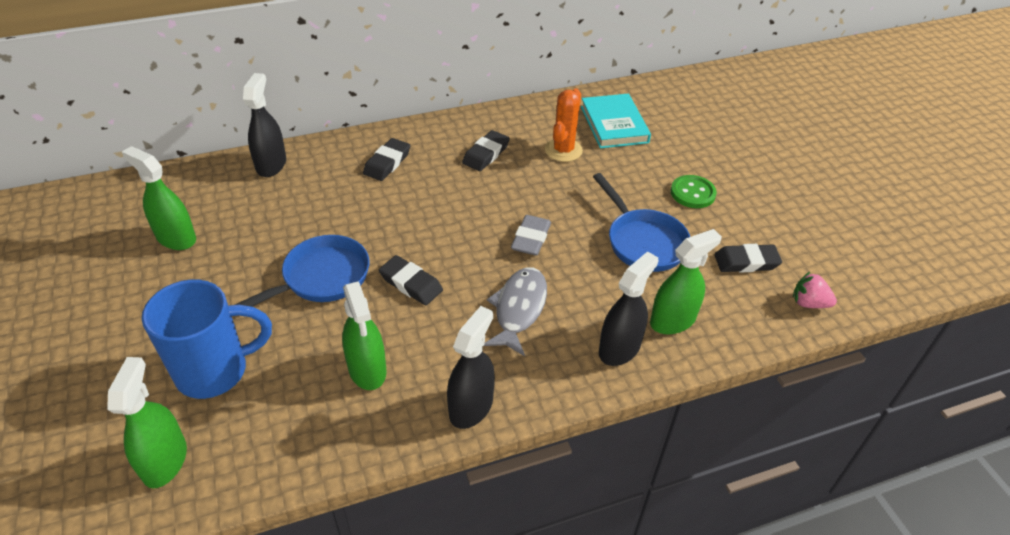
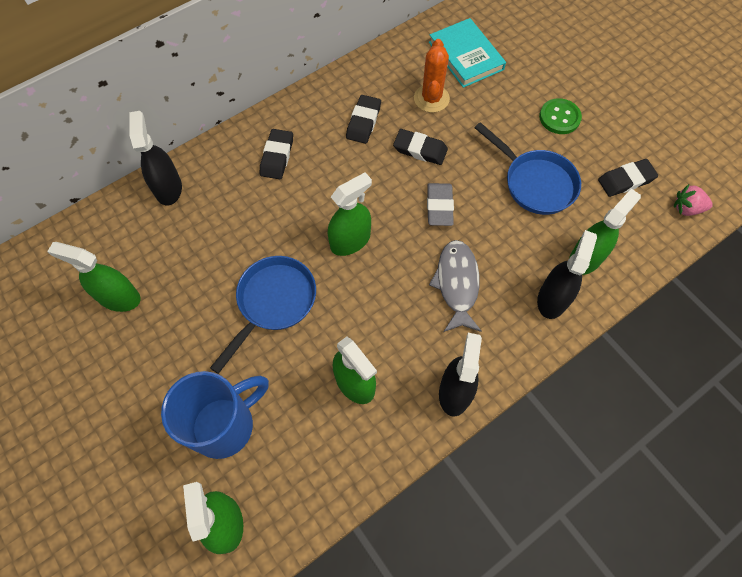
camera: 15 degrees left, 20 degrees up
black eraser [379,255,443,305] -> black eraser moved to [393,129,448,165]
none -> green spray bottle [328,172,372,256]

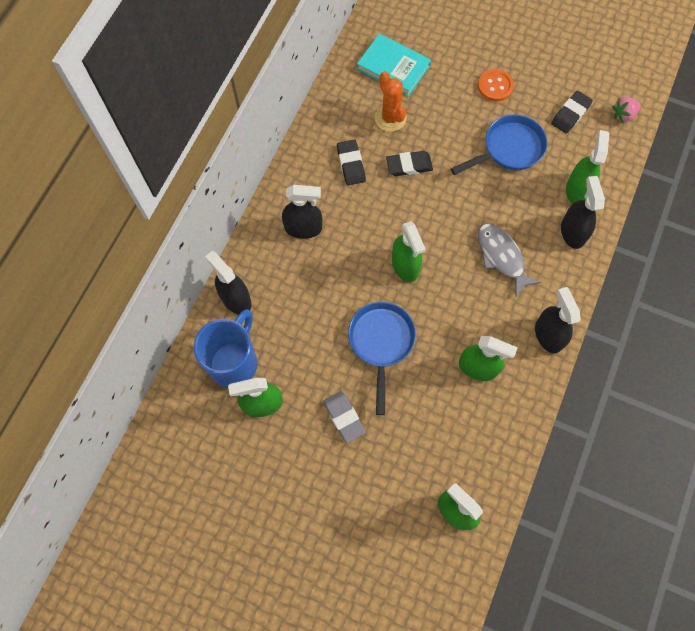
camera: 30 degrees left, 5 degrees up
blue mug [161,371,269,459] -> blue mug moved to [194,309,257,388]
black eraser [260,129,293,179] -> black spray bottle [282,185,323,239]
green spray bottle [328,172,372,256] -> green spray bottle turned 135 degrees clockwise [392,221,426,282]
grey eraser [427,183,454,226] -> grey eraser moved to [323,391,366,443]
blue pan [475,122,581,215] -> blue pan turned 45 degrees counterclockwise [451,115,547,175]
green button [539,98,582,134] -> orange button [478,69,514,102]

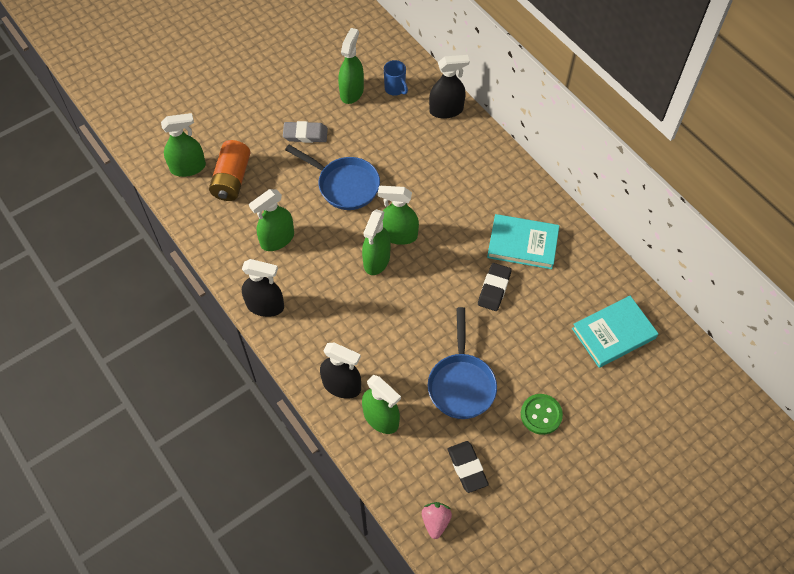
camera: 120 degrees right, 10 degrees down
blue mug [194,309,257,388] -> blue mug [384,60,408,96], size x0.50
black spray bottle [282,185,323,239] -> none
black eraser [337,139,366,185] -> turquoise book [487,214,559,269]
orange cactus [375,71,407,132] -> none
orange button [478,69,514,102] -> green button [521,394,563,435]
grey fish [478,223,541,297] -> none
none -> orange battery [209,140,251,201]
none -> green spray bottle [362,209,391,275]

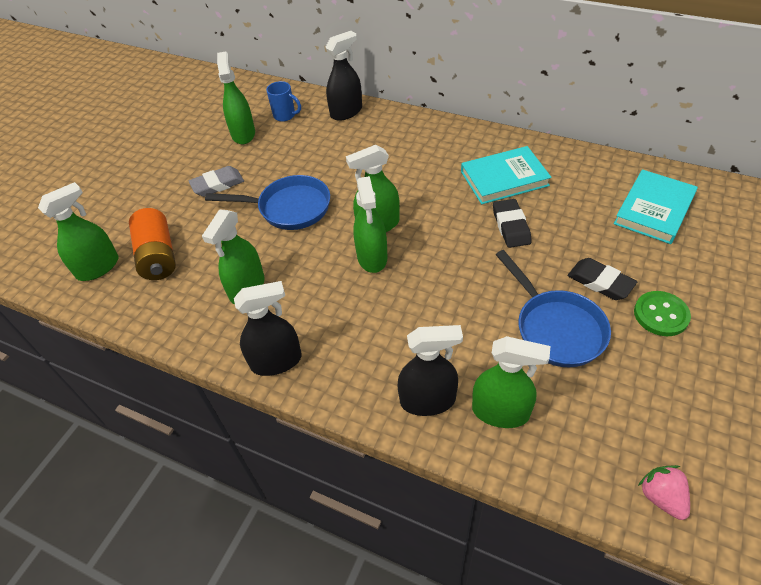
camera: 25 degrees left, 10 degrees down
black eraser [448,441,489,493] -> black eraser moved to [568,258,637,300]

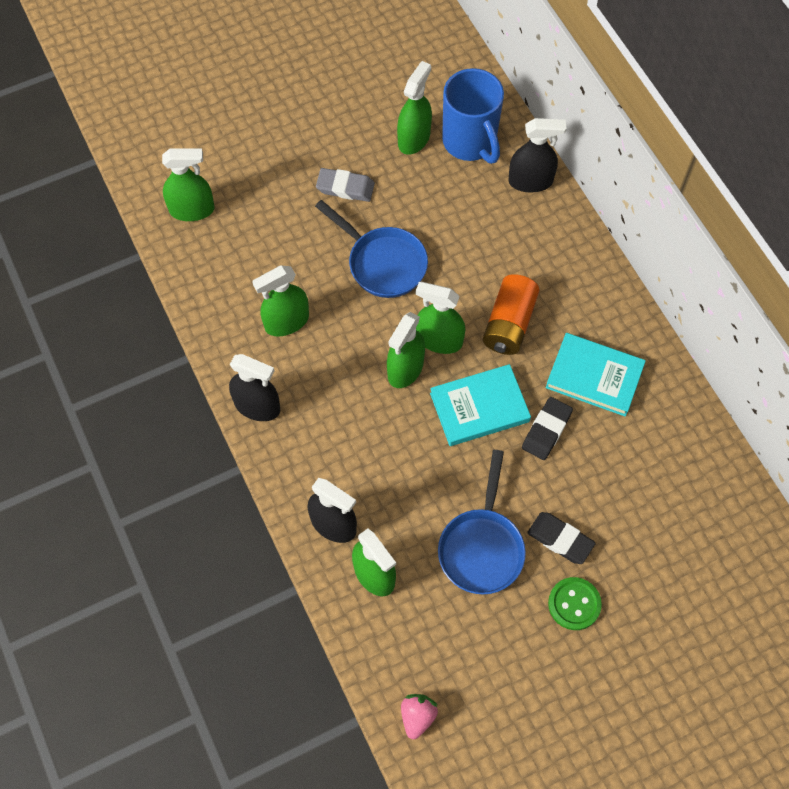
camera: 35 degrees right, 15 degrees up
orange battery [129,208,176,280] -> orange battery moved to [483,274,540,355]
blue mug [266,81,301,122] -> blue mug [442,68,504,164], size x2.01
black eraser [568,258,637,300] -> black eraser turned 45 degrees counterclockwise [527,512,596,564]
turquoise book [614,169,698,244] -> turquoise book moved to [430,364,531,446]

